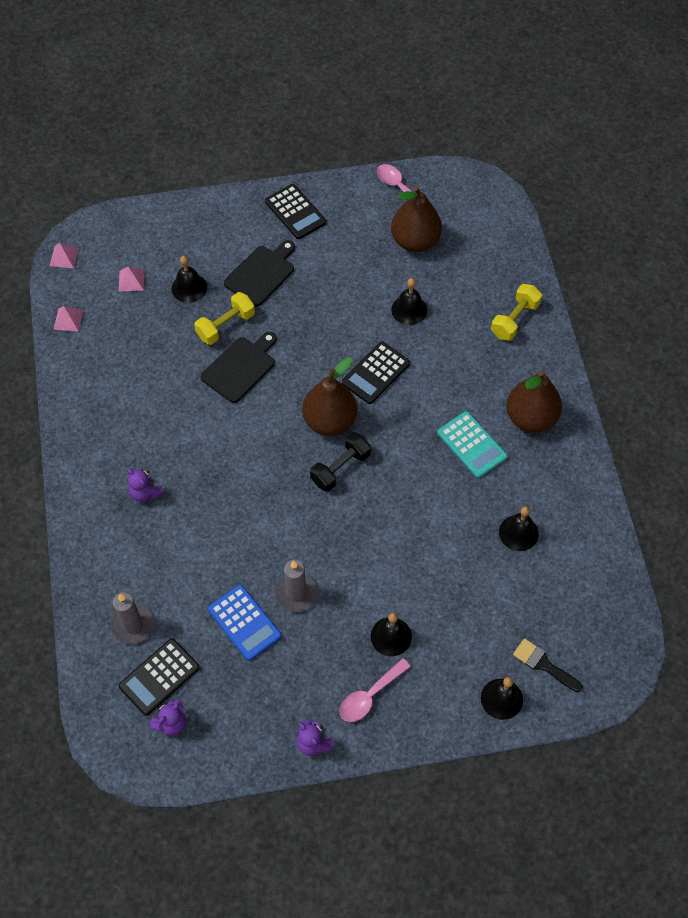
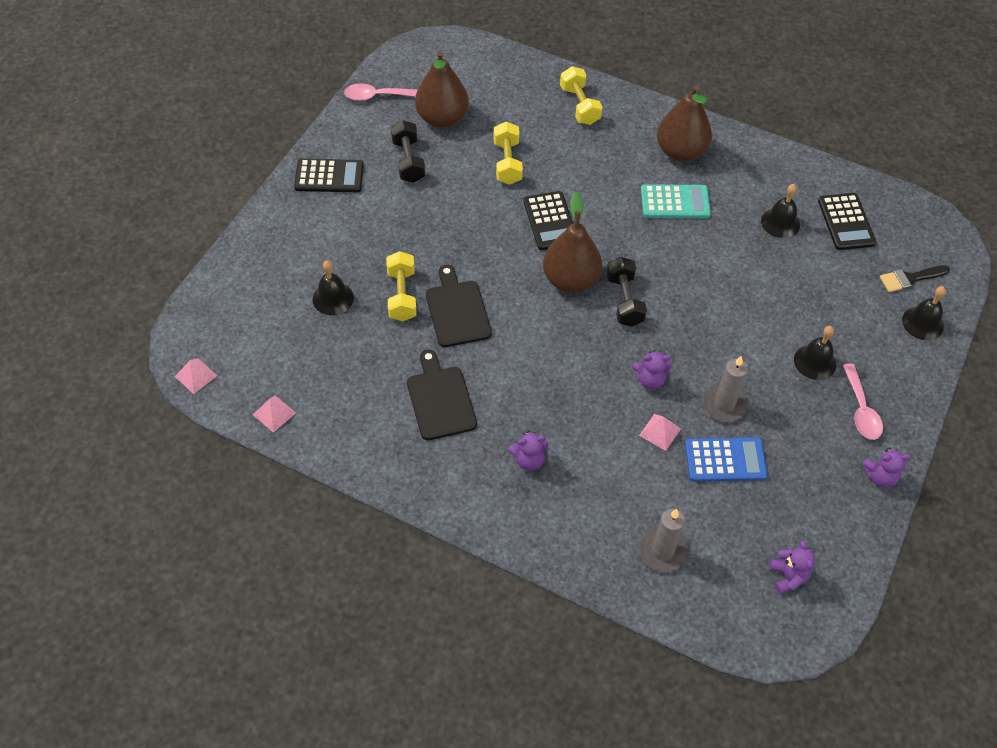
camera: 55 degrees left, 5 degrees down
pink pyramid [119,266,145,291] -> pink pyramid moved to [639,414,681,451]
black calculator [119,638,200,716] -> black calculator moved to [818,193,876,250]
black cutting board [224,240,295,307] -> black cutting board moved to [407,350,477,440]
black bell [391,278,427,325] -> yellow dumbbell [493,122,523,185]
none -> black dumbbell [391,120,425,183]
none -> purple teddy bear [633,350,672,390]

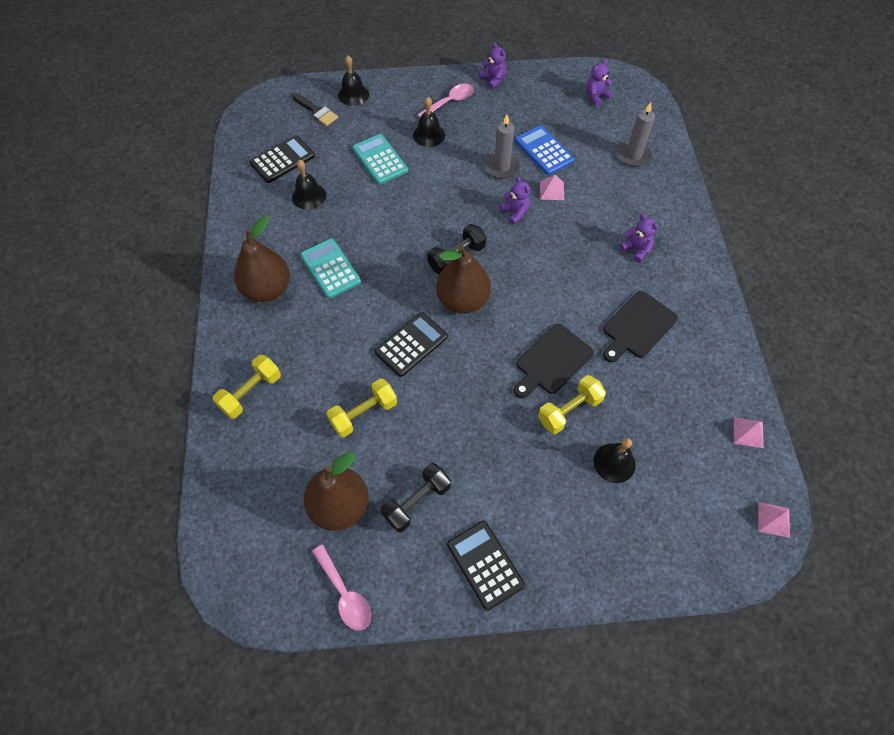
camera: 120 degrees left, 5 degrees up
none -> turquoise calculator [352,134,408,185]

